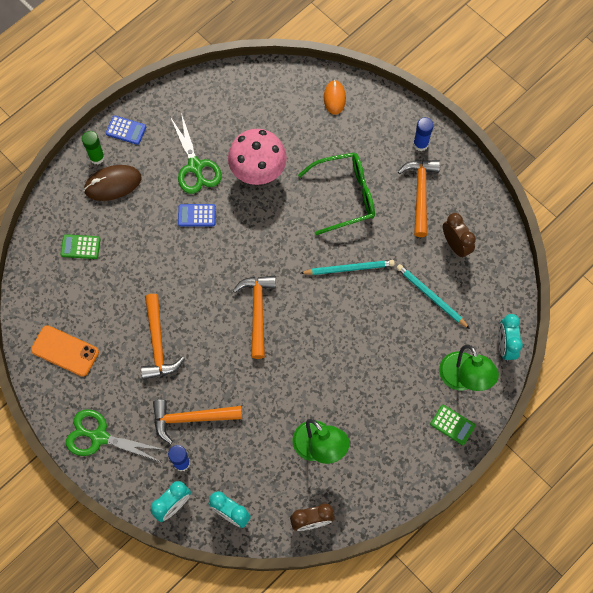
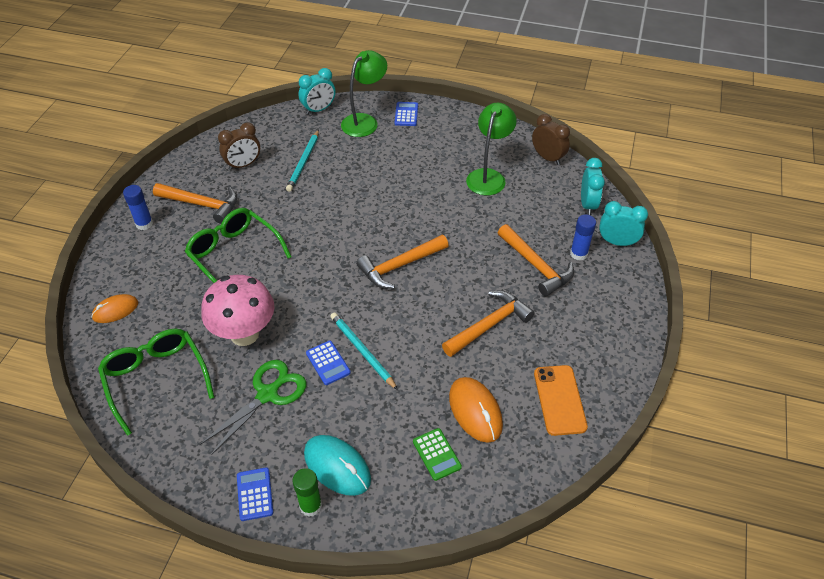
camera: 120 degrees left, 20 degrees down
green scissors [66,409,165,462] -> none
brown mouse [84,165,142,201] -> turquoise mouse [304,435,371,496]
turquoise pencil [301,260,395,275] -> turquoise pencil moved to [330,312,398,390]
orange hammer [398,160,440,237] -> orange hammer turned 135 degrees counterclockwise [153,183,237,224]
green calculator [430,405,476,445] -> blue calculator [395,102,418,126]
brown clock [443,213,476,258] -> brown clock turned 150 degrees counterclockwise [218,123,260,170]
none -> green glasses [98,329,215,436]
none -> orange mouse [449,377,503,443]

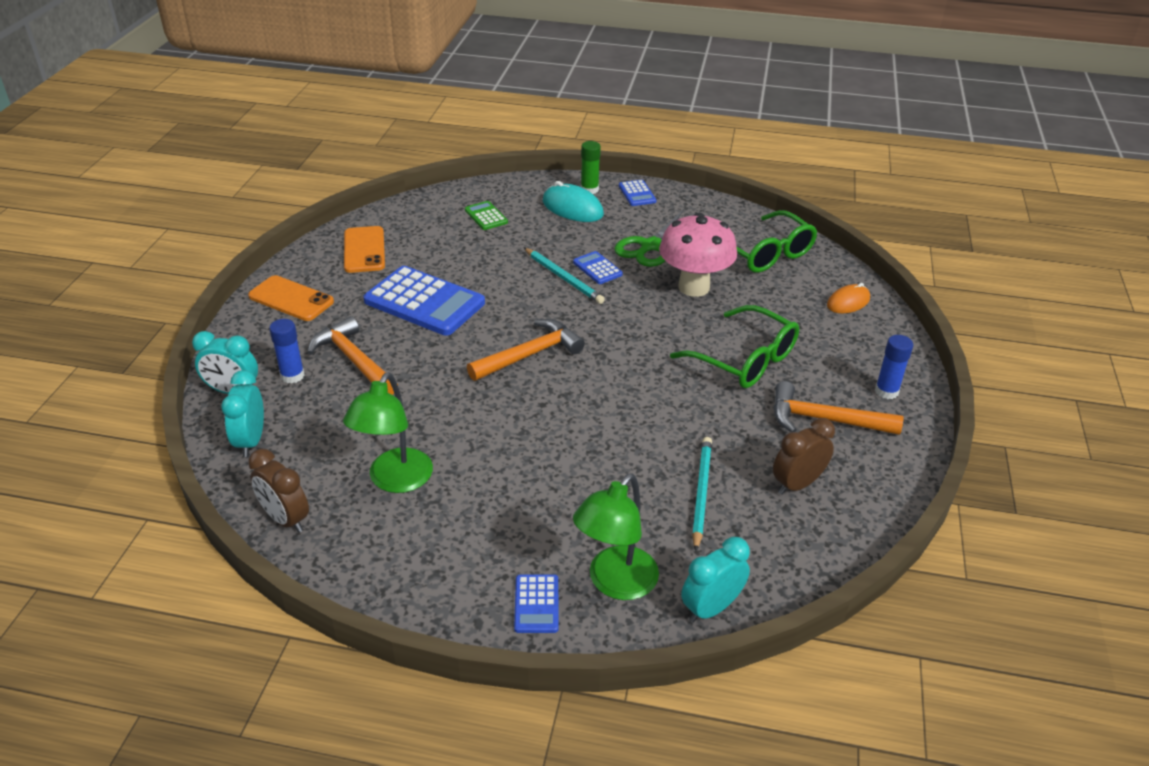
camera: 175 degrees right, 10 degrees down
orange hammer [442,291,535,357] -> blue calculator [363,266,485,336]
orange mouse [449,377,503,443] -> none
none -> orange phone [248,275,334,321]

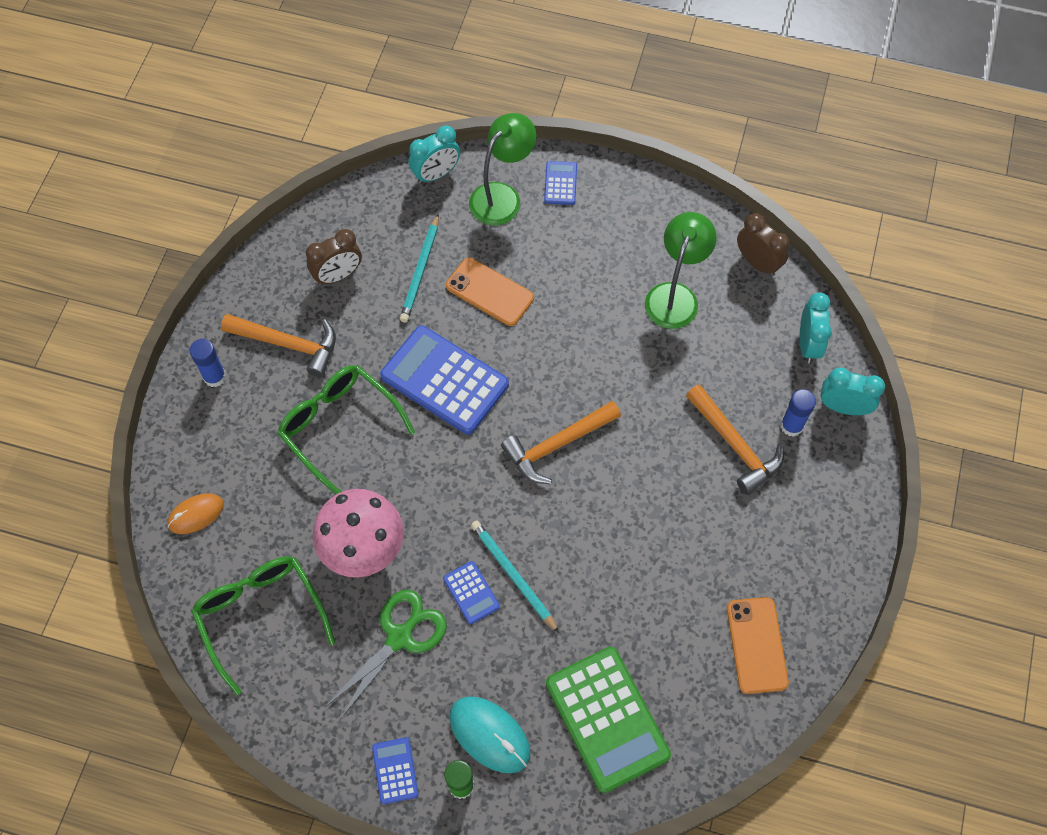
camera: 175 degrees left, 25 degrees up
orange phone [248,275,334,321] -> orange phone moved to [446,258,534,326]
blue calculator [363,266,485,336] -> blue calculator moved to [380,325,509,435]
green calculator [465,201,508,230] -> green calculator [546,647,671,793], size x2.14

